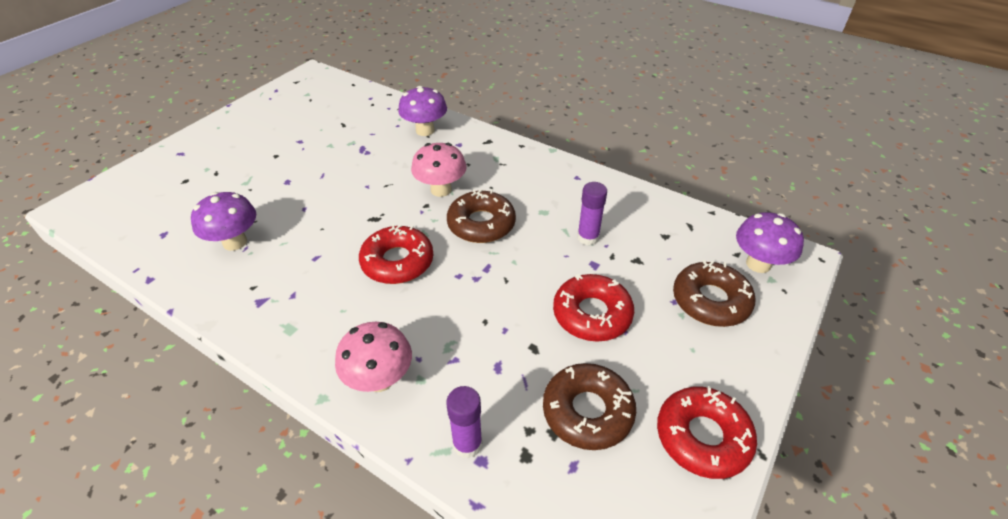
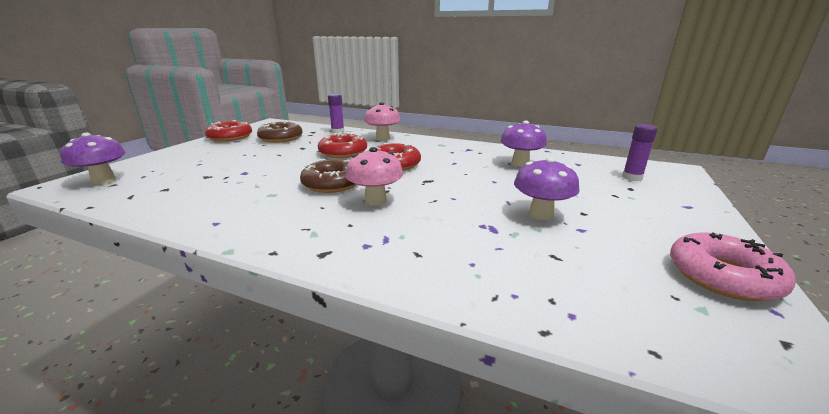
camera: 170 degrees right, 20 degrees down
purple mushroom [398,86,447,136] -> purple mushroom moved to [514,157,579,220]
red donut [553,274,634,342] -> red donut moved to [318,133,367,158]
purple glue stick [577,182,607,246] -> purple glue stick moved to [622,124,658,181]
brown donut [673,260,755,327] -> none
none -> pink donut [670,232,796,301]

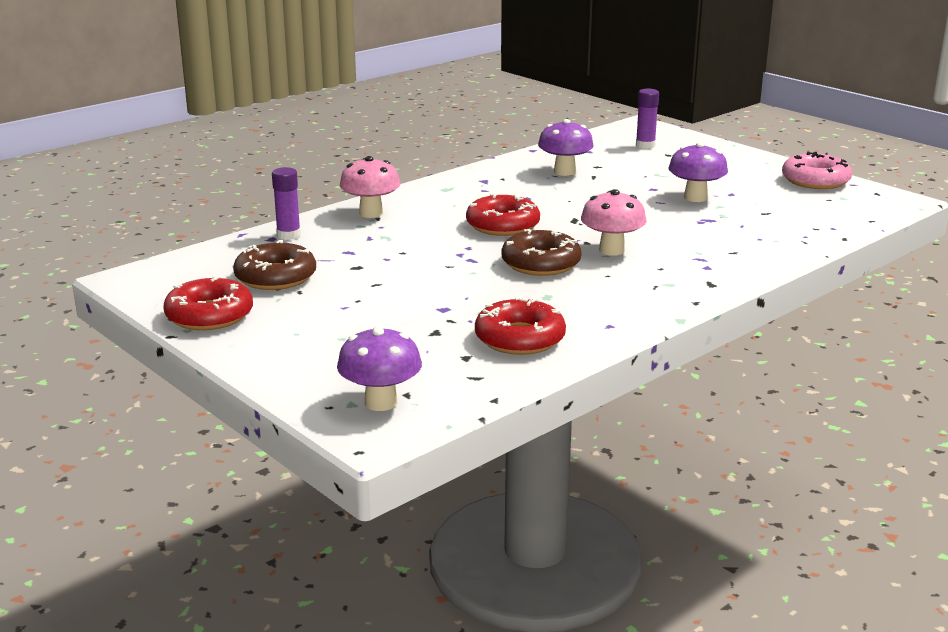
camera: 65 degrees left, 0 degrees up
red donut [318,133,367,158] -> red donut moved to [475,297,566,355]

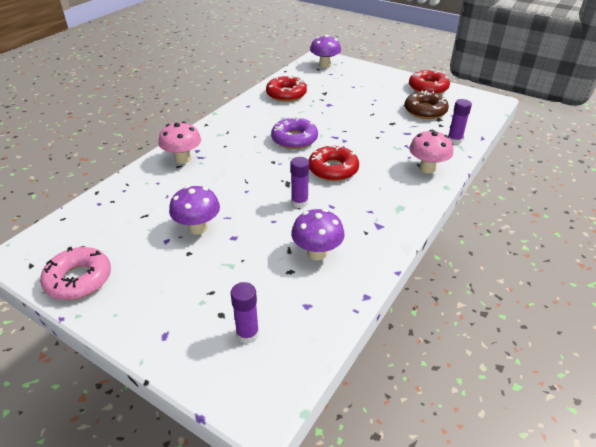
camera: 165 degrees right, 15 degrees up
brown donut [501,229,582,276] -> purple donut [271,117,318,149]
pink mushroom [581,189,647,256] -> pink mushroom moved to [159,121,201,164]
none -> purple glue stick [290,157,309,208]

